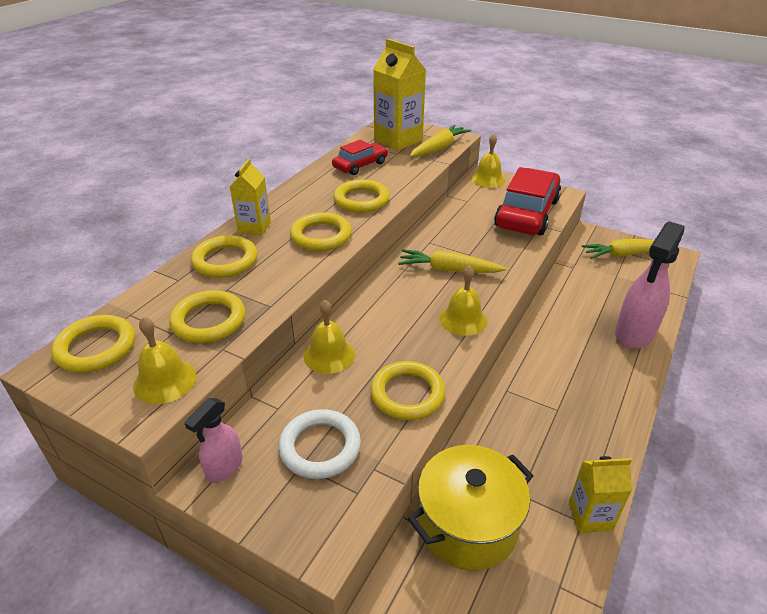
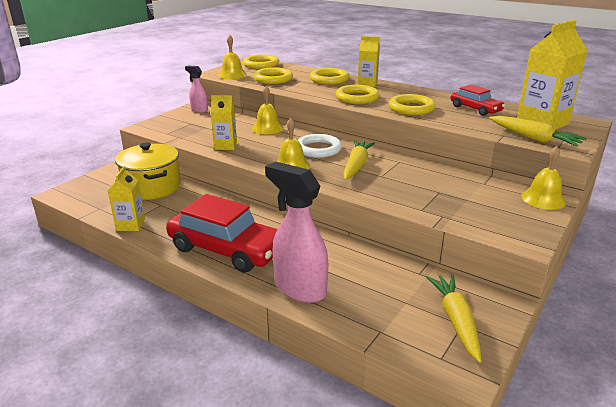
camera: 95 degrees right, 10 degrees down
white ring [279,409,361,479] -> white ring moved to [298,134,342,158]
yellow ring [370,361,446,420] -> yellow carton [211,95,237,150]
red car [494,167,561,235] -> red car moved to [166,194,278,273]

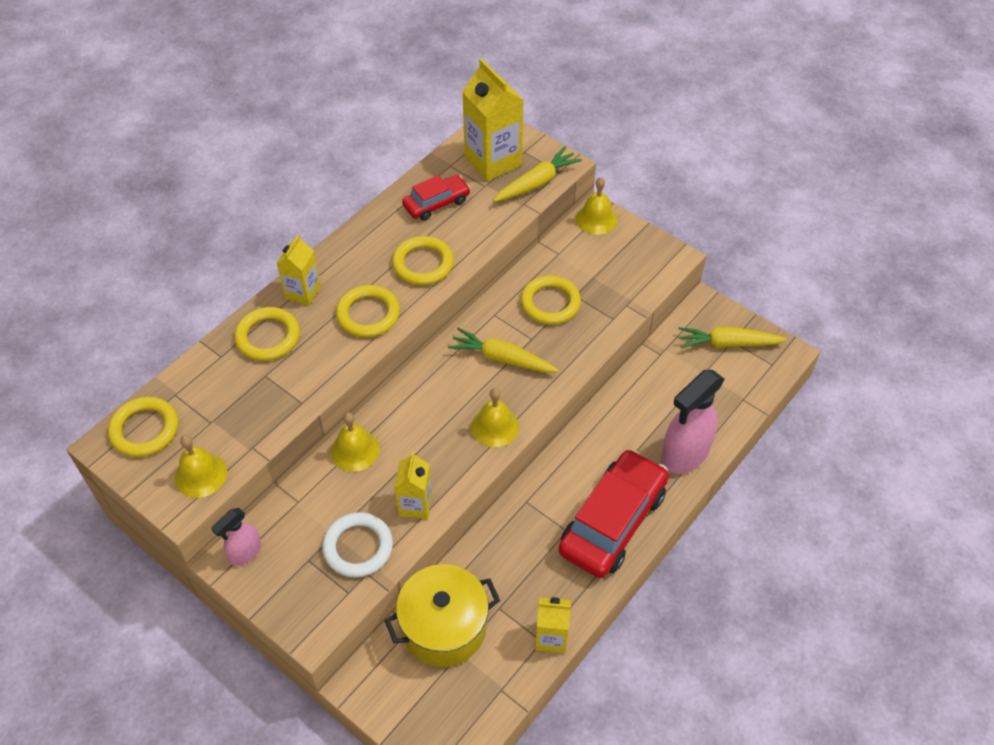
camera: 85 degrees left, 25 degrees up
yellow ring [254,67,293,84] -> yellow ring moved to [521,275,581,325]
white ring [298,134,342,158] -> white ring moved to [322,512,393,578]

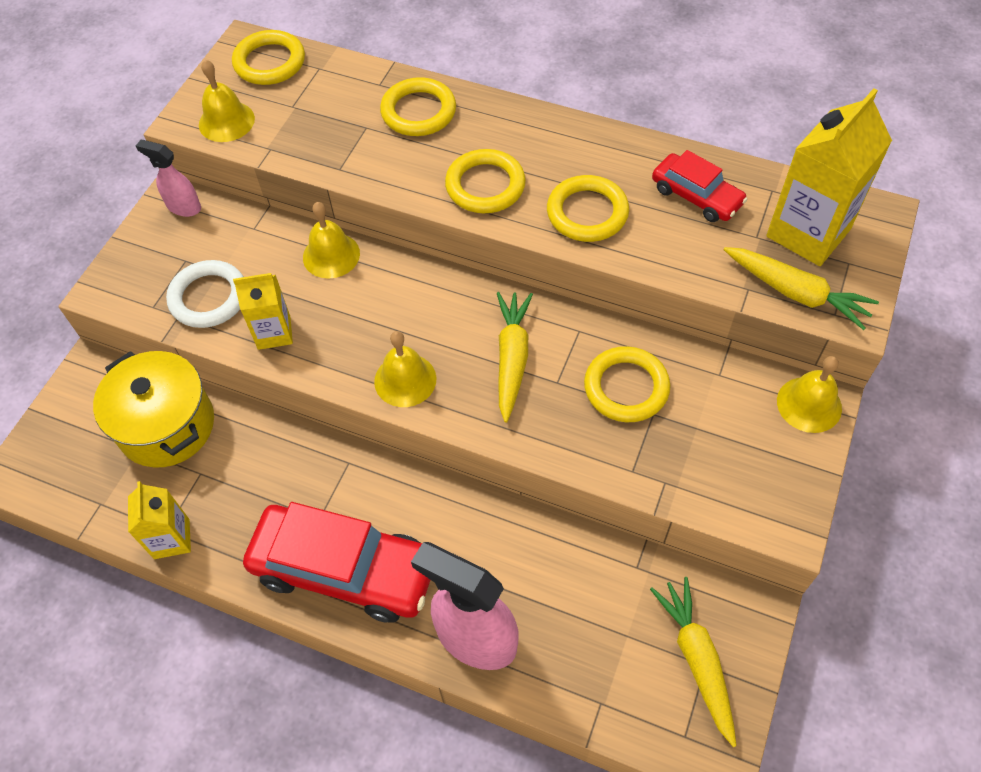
camera: 75 degrees right, 5 degrees up
yellow carton [276,234,321,306] -> none

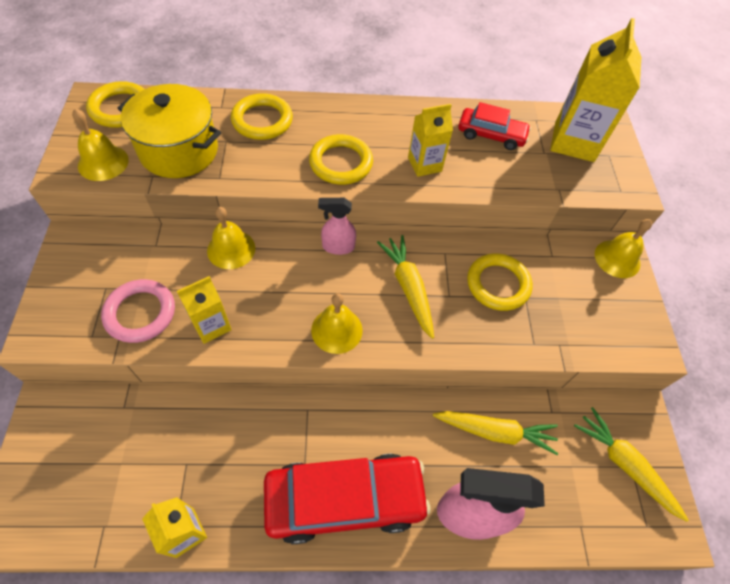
camera: 30 degrees left, 0 degrees up
yellow pot [93,351,214,467] -> yellow pot moved to [117,84,221,178]
pink spray bottle [136,140,201,217] -> pink spray bottle moved to [318,198,356,255]
white ring [166,260,244,328] -> pink ring [101,279,175,343]
yellow ring [547,175,629,242] -> yellow carton [408,104,453,177]
yellow carrot [724,247,879,330] -> yellow carrot moved to [433,411,558,455]

